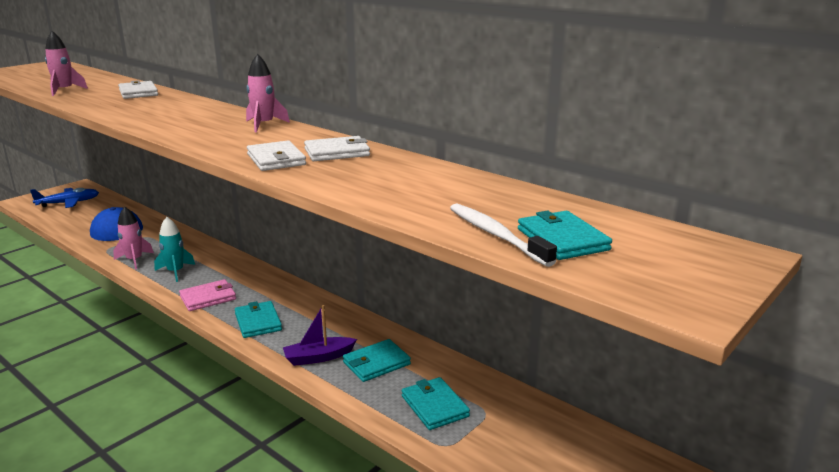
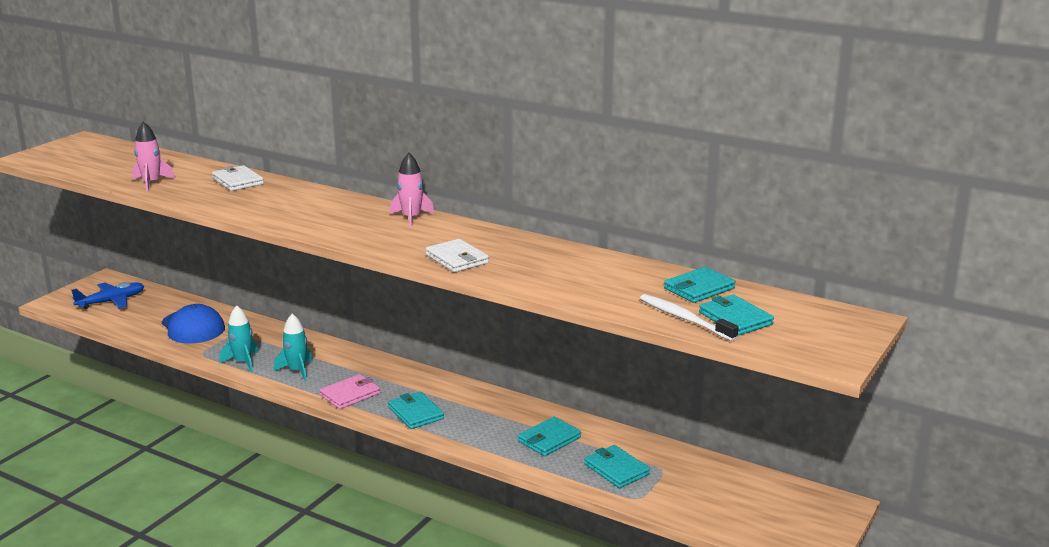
camera: 10 degrees left, 0 degrees up
pink rocket [113,206,154,270] -> turquoise rocket [219,306,258,372]
purple boat [283,305,357,366] -> none
white wallet [304,136,370,161] -> none
none -> turquoise wallet [664,267,736,303]

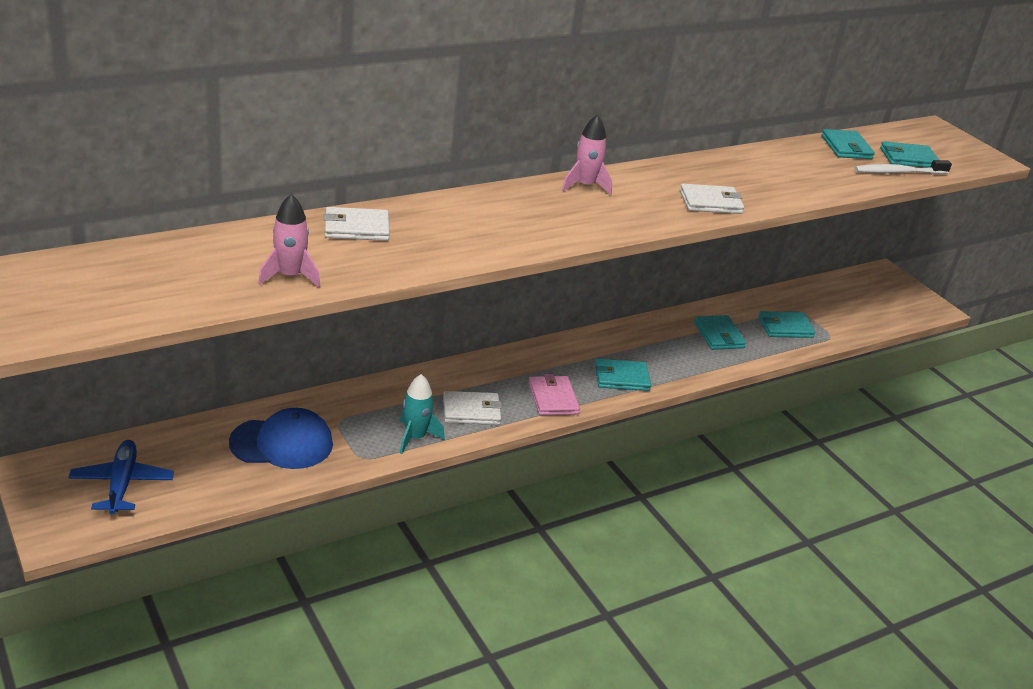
camera: 65 degrees left, 10 degrees up
turquoise rocket [273,314,313,381] -> white wallet [443,391,502,425]

